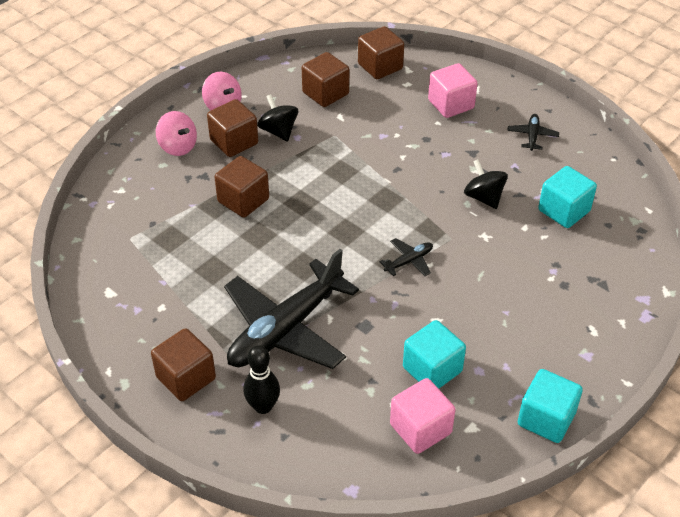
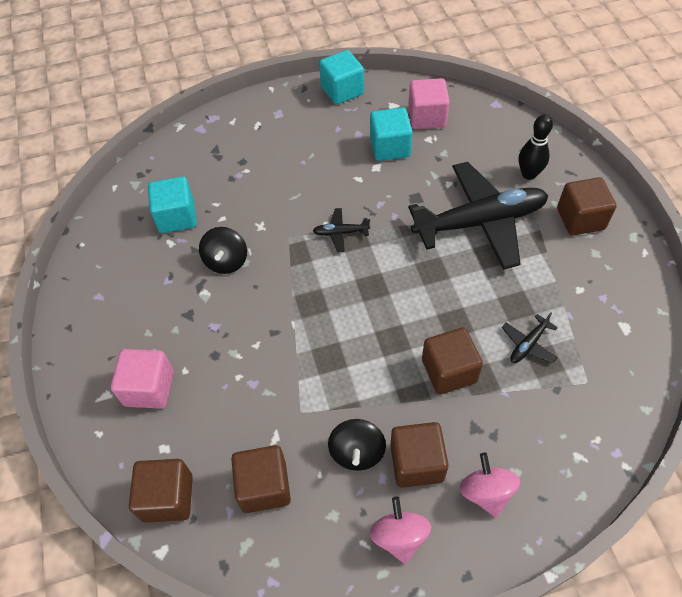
camera: 145 degrees left, 10 degrees up
black plane [507,114,559,151] -> black plane moved to [502,312,558,363]

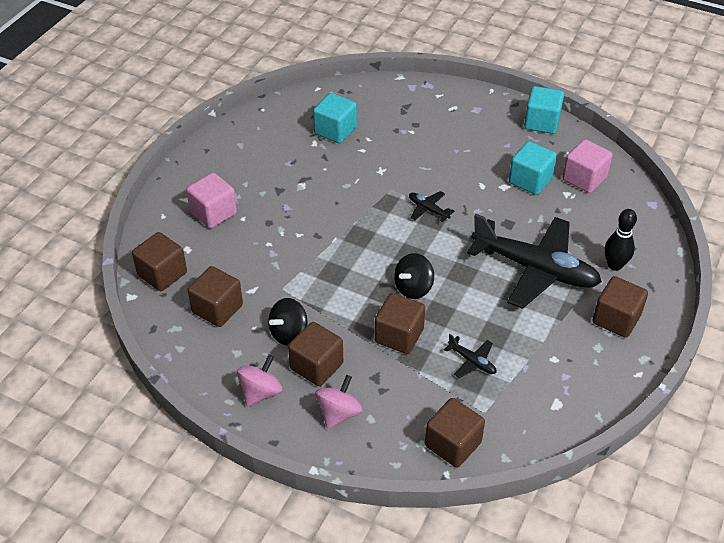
camera: 40 degrees right, 10 degrees down
black spinning top [199,227,247,274] -> black spinning top moved to [394,253,434,299]
black plane [502,312,558,363] -> black plane turned 135 degrees counterclockwise [444,334,496,378]
none -> brown cube [425,398,485,468]

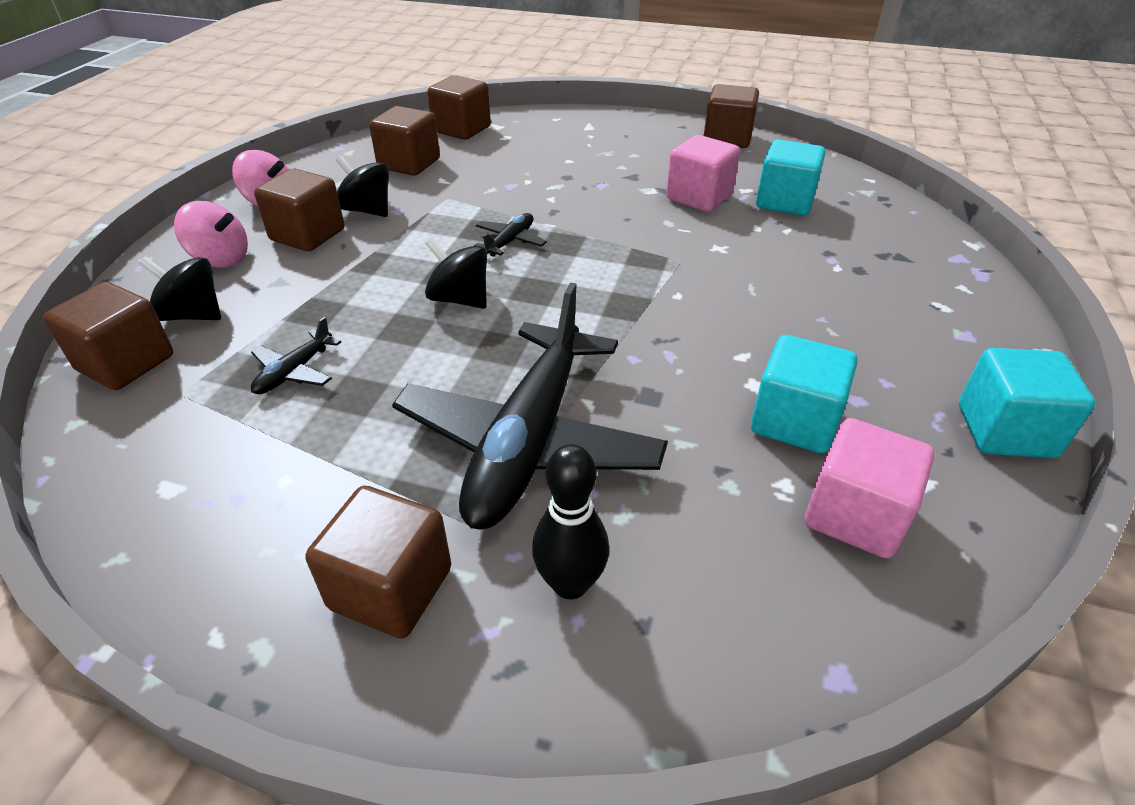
camera: 80 degrees right, 5 degrees down
pink cube [186,173,237,228] -> pink cube moved to [666,135,740,212]
brown cube [374,293,425,354] -> brown cube moved to [704,84,759,148]
black plane [409,191,454,222] -> black plane moved to [474,213,547,257]
none -> black spinning top [139,256,221,321]

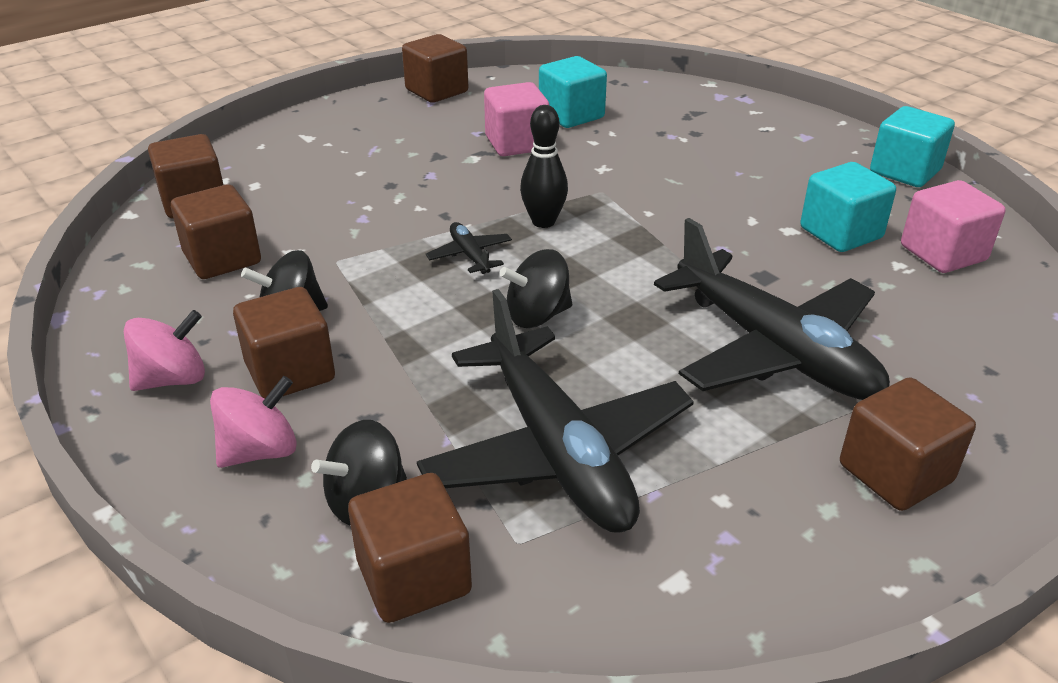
camera: 55 degrees left, 5 degrees down
black plane [251,317,341,394] -> black plane [417,289,694,533], size x2.49
black bowling pin [532,444,609,600] -> black bowling pin moved to [520,105,568,228]

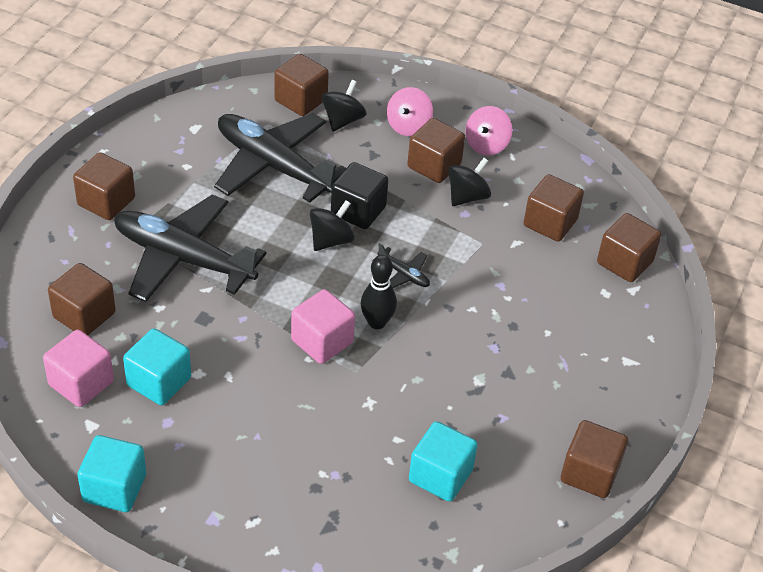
camera: 150 degrees right, 10 degrees up
pink cube [484,82,549,156] -> pink cube moved to [291,289,355,364]
none -> brown cube [48,263,116,335]
none -> black cube [331,162,388,229]

